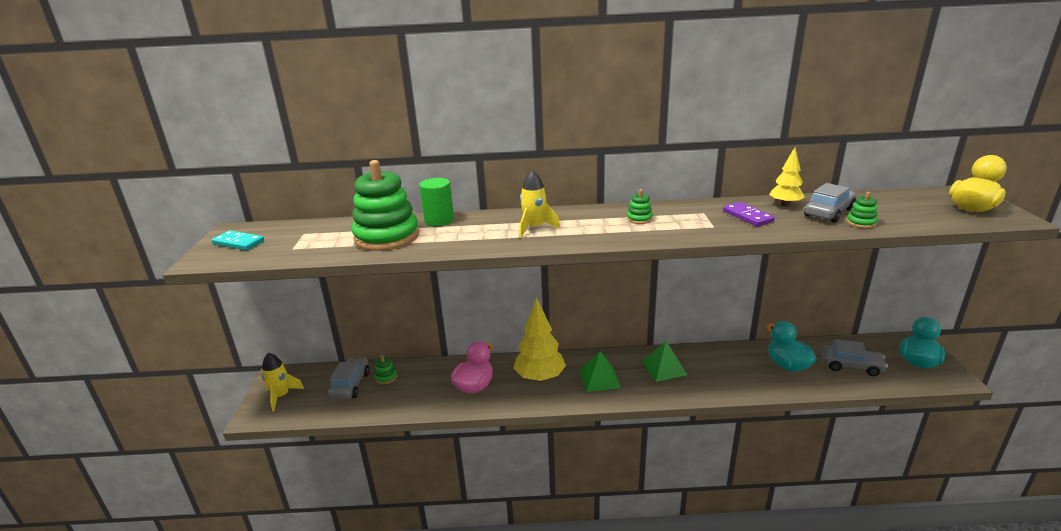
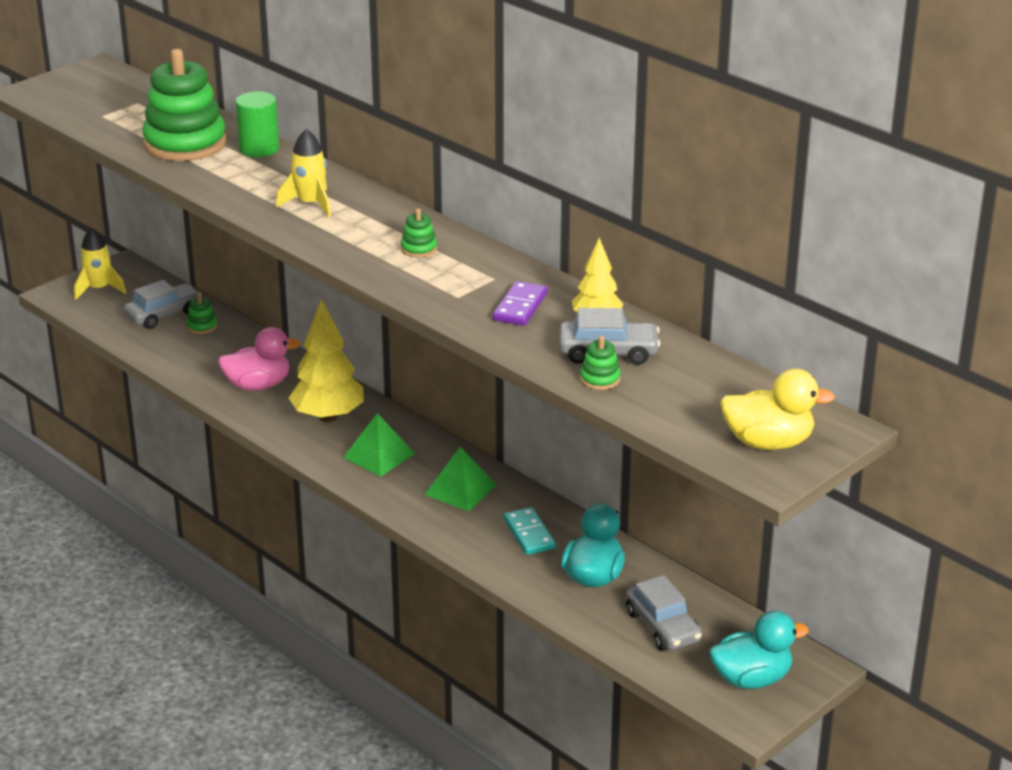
camera: 45 degrees right, 5 degrees up
turquoise domino [212,230,264,250] -> turquoise domino moved to [503,507,556,555]

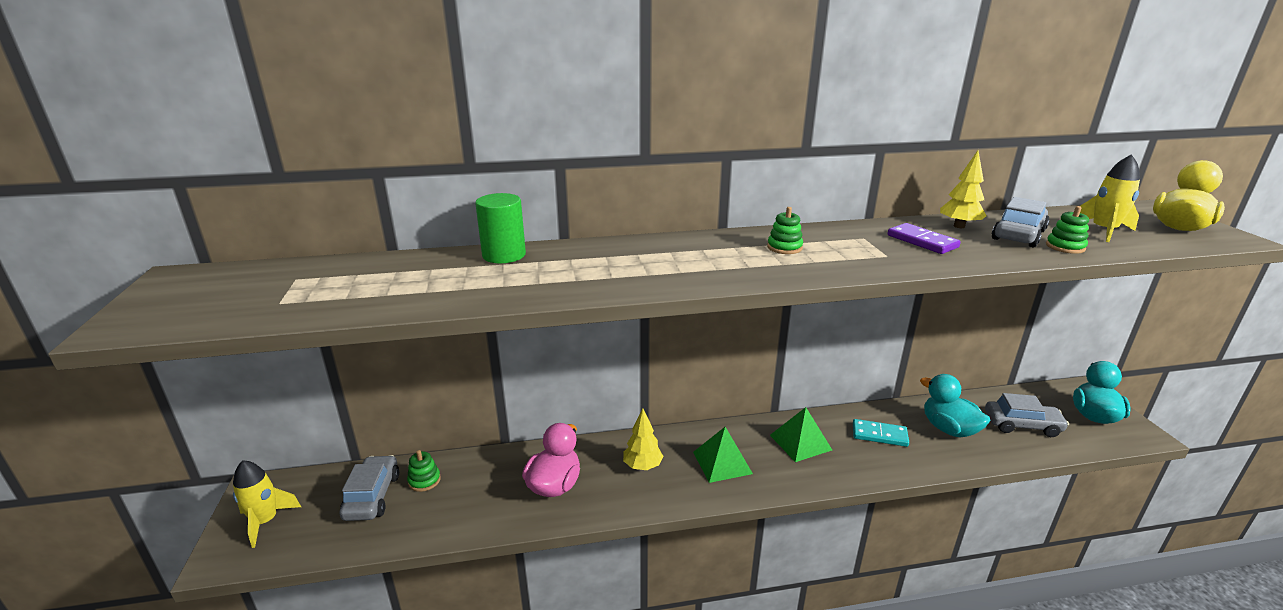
camera: 55 degrees left, 5 degrees down
green stacking toy [142,49,227,161] -> none
yellow rocket [276,129,331,217] -> yellow rocket moved to [1080,154,1140,242]
yellow tree [289,299,364,422] -> yellow tree [623,408,663,470], size x0.57

